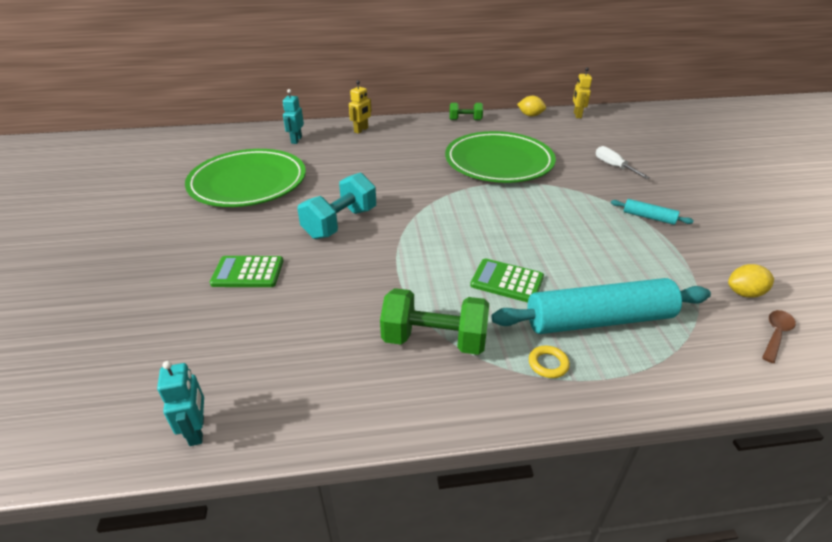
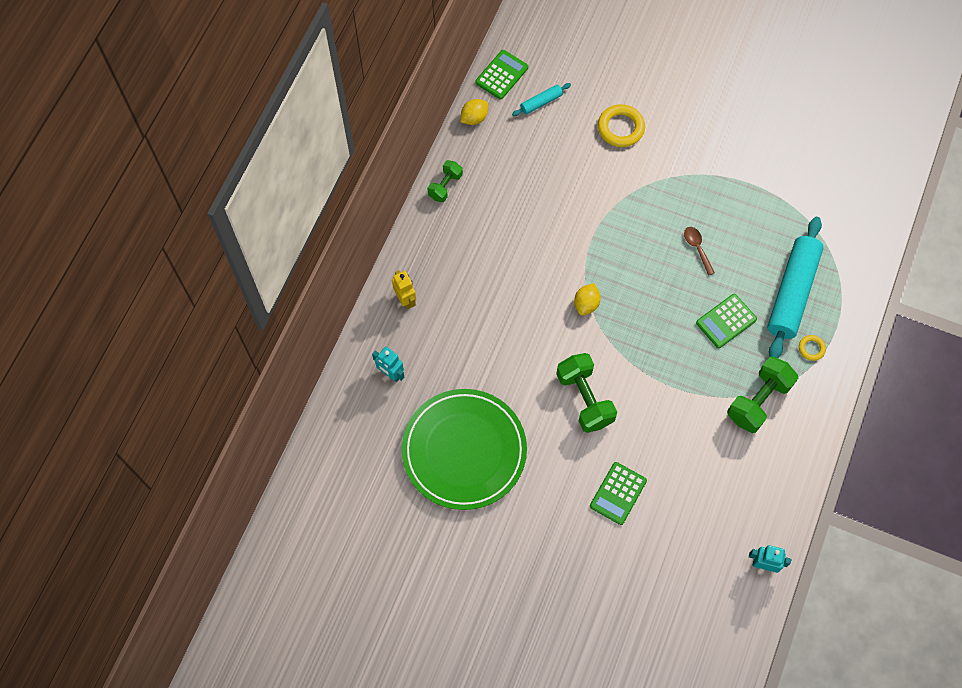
camera: 60 degrees left, 30 degrees up
turquoise dumbbell [297,172,376,239] -> green dumbbell [556,353,617,433]
green plate [445,131,556,183] -> none
yellow robot [573,67,592,118] -> green calculator [475,50,528,99]
white screwdriver [596,146,650,179] -> yellow ring [598,104,645,147]
turquoise rolling pin [611,199,694,225] -> turquoise rolling pin moved to [512,83,571,116]
yellow lemon [728,264,774,298] -> yellow lemon moved to [574,283,601,316]
brown spoon [762,310,795,363] -> brown spoon moved to [684,227,715,276]

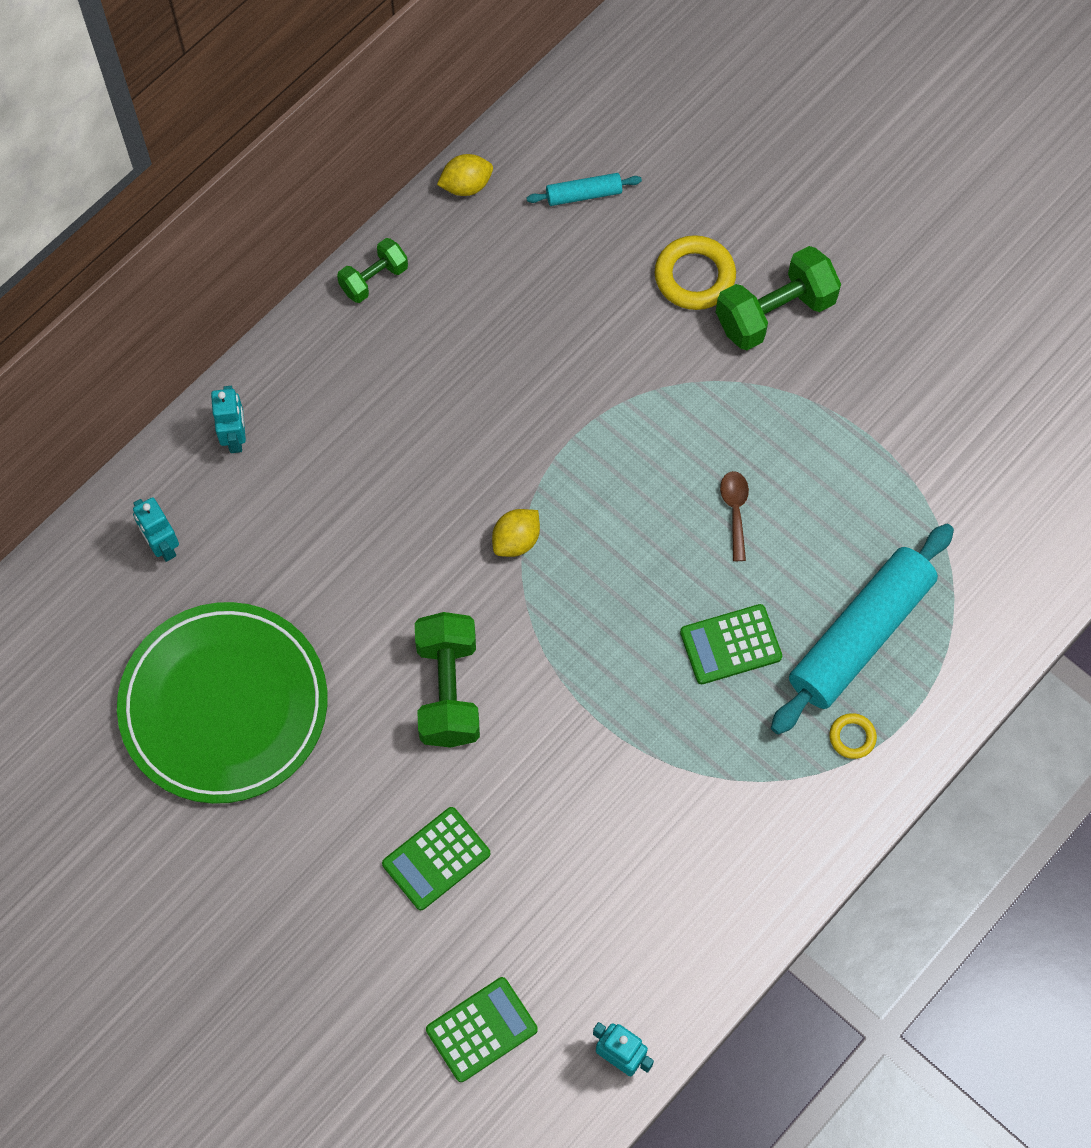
camera: 20 degrees right, 0 degrees up
yellow robot [392,270,416,309] -> turquoise robot [211,386,246,453]
green calculator [475,50,528,99] -> green calculator moved to [426,977,538,1082]
green dumbbell [727,357,798,433] -> green dumbbell moved to [716,246,841,350]

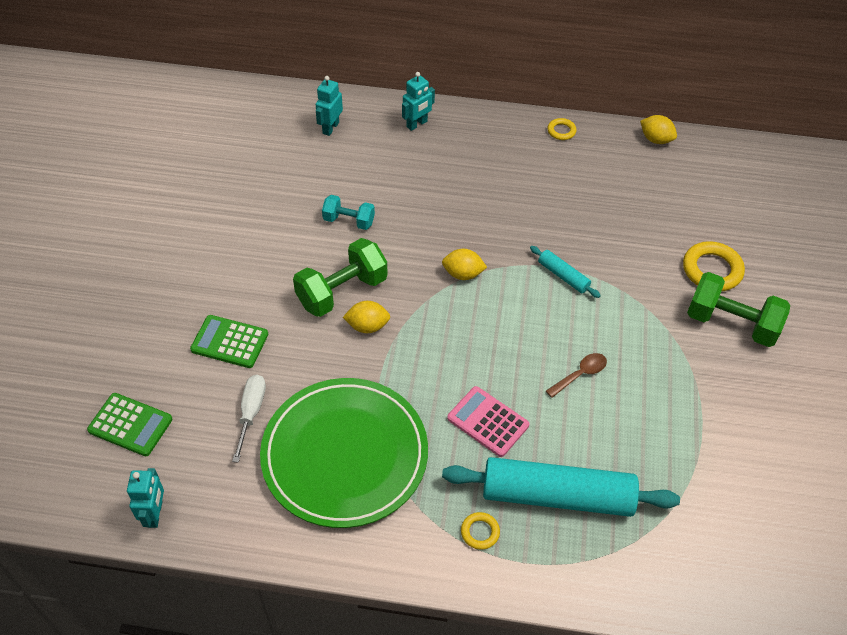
camera: 55 degrees right, 15 degrees down
green plate [117,602,327,804] -> green plate moved to [260,378,428,528]
green dumbbell [337,238,408,303] -> yellow ring [547,118,577,140]
turquoise rolling pin [526,173,642,206] -> turquoise rolling pin moved to [530,246,601,298]
green calculator [680,604,782,685] -> pink calculator [447,386,529,457]
none -> white screwdriver [232,375,266,463]
none -> turquoise dumbbell [322,195,375,230]
none -> yellow lemon [343,301,390,333]

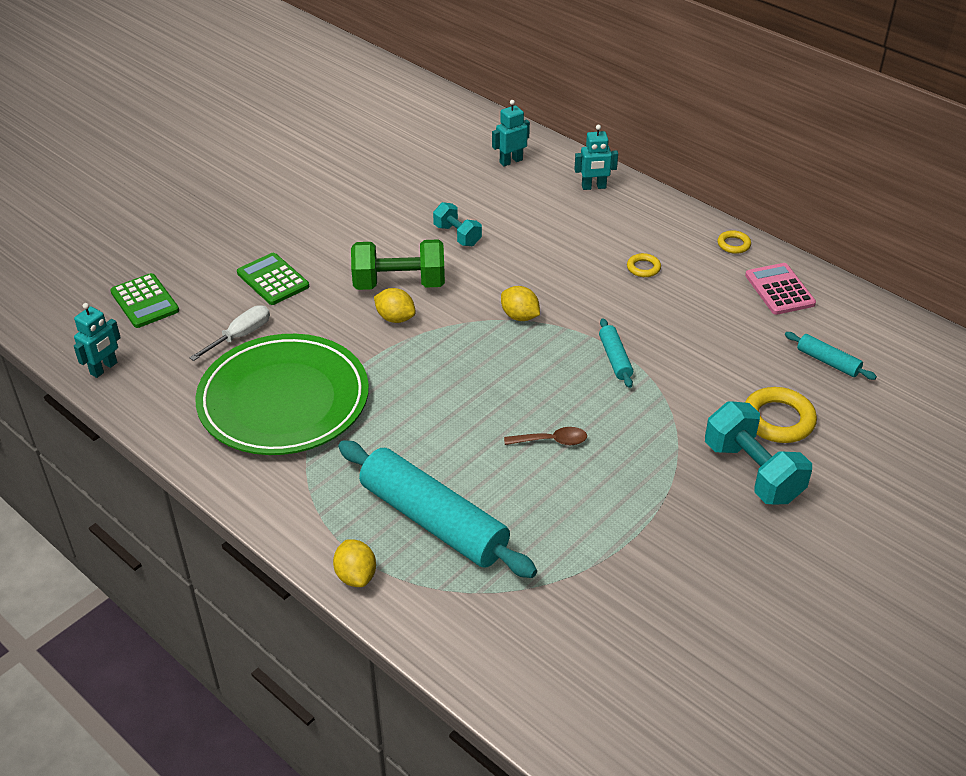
camera: 35 degrees right, 10 degrees down
pink calculator [447,386,529,457] -> pink calculator moved to [745,263,816,315]
yellow ring [461,512,500,550] -> yellow ring moved to [627,253,661,277]
yellow lemon [640,115,677,144] -> yellow lemon moved to [333,540,376,587]
green dumbbell [687,272,790,347] -> turquoise dumbbell [705,401,812,504]
none -> turquoise rolling pin [785,332,877,380]

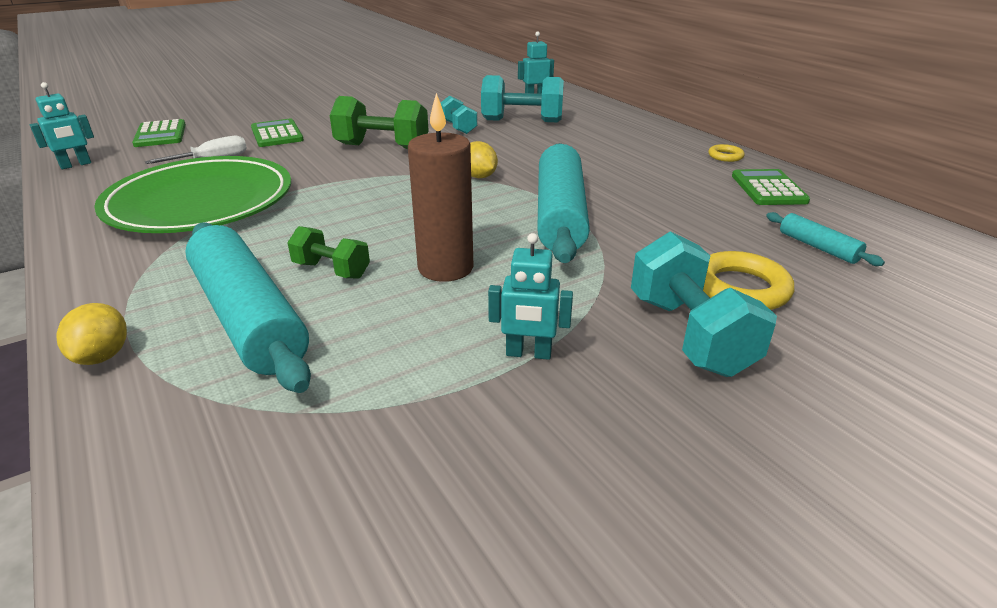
camera: 15 degrees right, 10 degrees down
yellow lemon [374,288,416,323] -> none
brown spoon [504,427,587,445] -> brown candle [408,93,473,282]
turquoise robot [574,125,618,190] -> turquoise robot moved to [488,233,573,360]
turquoise rolling pin [599,318,633,388] -> turquoise rolling pin [537,143,590,263], size x2.24
yellow ring [627,253,661,277] -> none
pink calculator [745,263,816,315] -> green calculator [732,169,810,205]
none -> green dumbbell [287,226,370,279]
none -> turquoise dumbbell [481,75,564,122]

